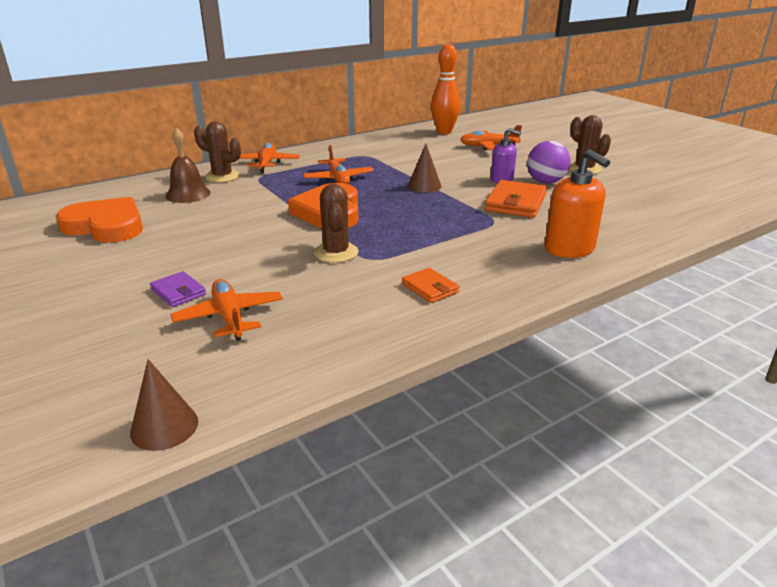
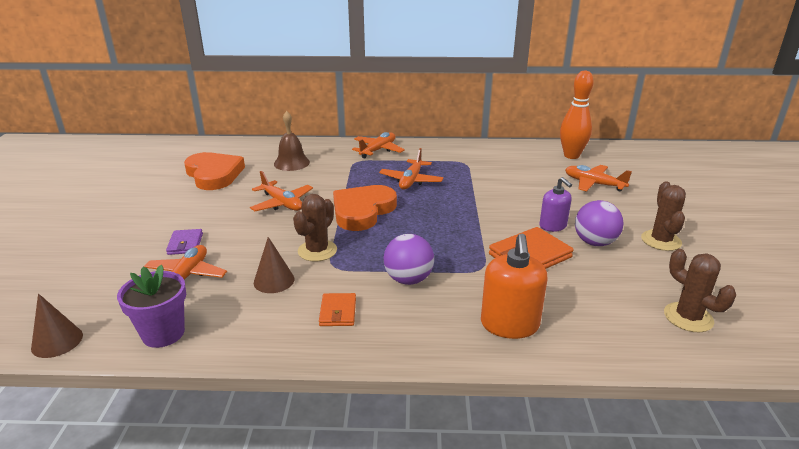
camera: 35 degrees right, 0 degrees up
brown cactus [194,121,241,183] -> brown cactus moved to [664,249,736,333]
brown cone [408,144,442,193] -> brown cone moved to [254,237,294,293]
none -> purple flower pot [117,265,186,348]
none -> orange plane [250,171,313,211]
none -> purple ball [384,234,434,285]

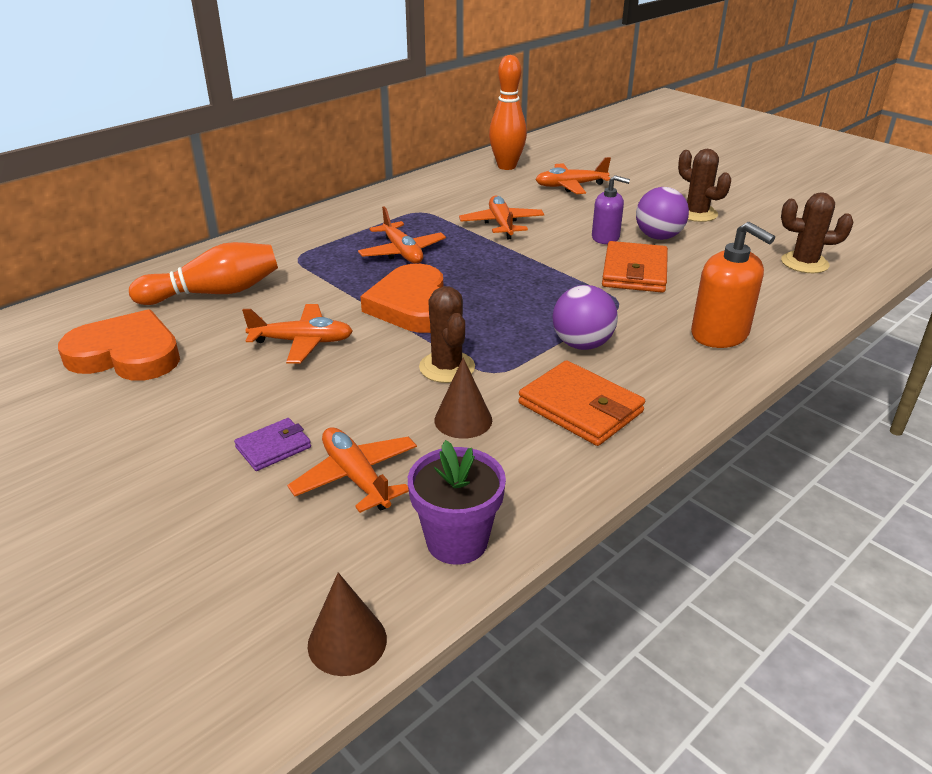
camera: 45 degrees left, 5 degrees up
purple wallet [166,229,203,255] -> purple wallet turned 75 degrees counterclockwise [234,418,311,471]
brown bell [274,111,310,171] -> orange bowling pin [129,242,278,305]
orange wallet [319,293,356,326] -> orange wallet [518,360,645,446], size x1.75
orange plane [352,132,405,159] -> orange plane moved to [459,196,544,239]

